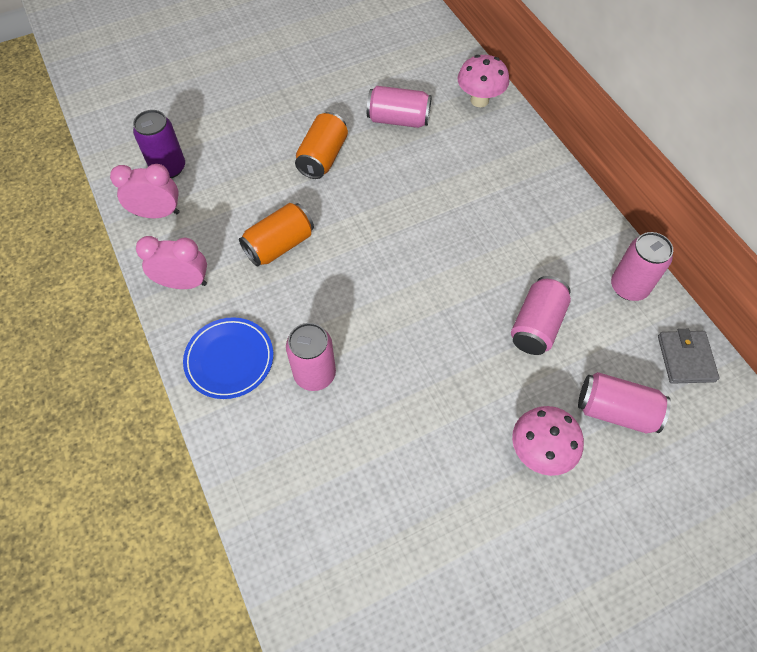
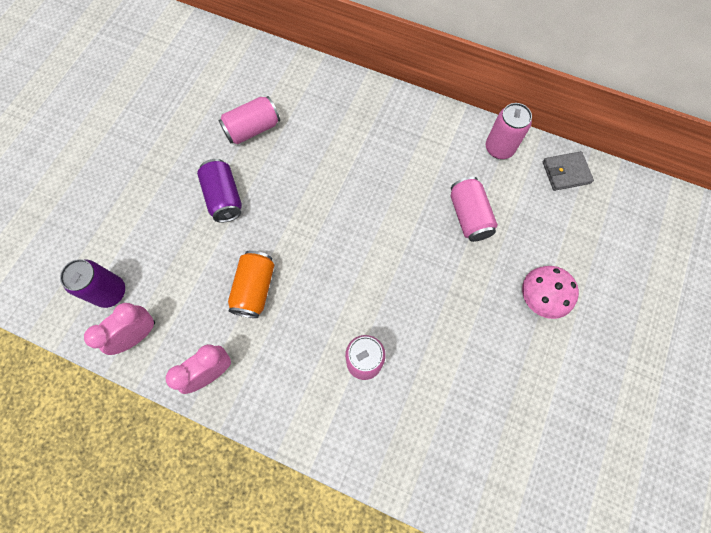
camera: 40 degrees left, 10 degrees up
blue plate [183,317,273,399] -> none
orange can [295,112,348,179] -> purple can [197,159,242,223]
pink mushroom [458,55,509,107] -> none
pink can [578,372,671,433] -> none
grey wallet [658,329,719,384] -> grey wallet turned 60 degrees counterclockwise [542,151,594,191]

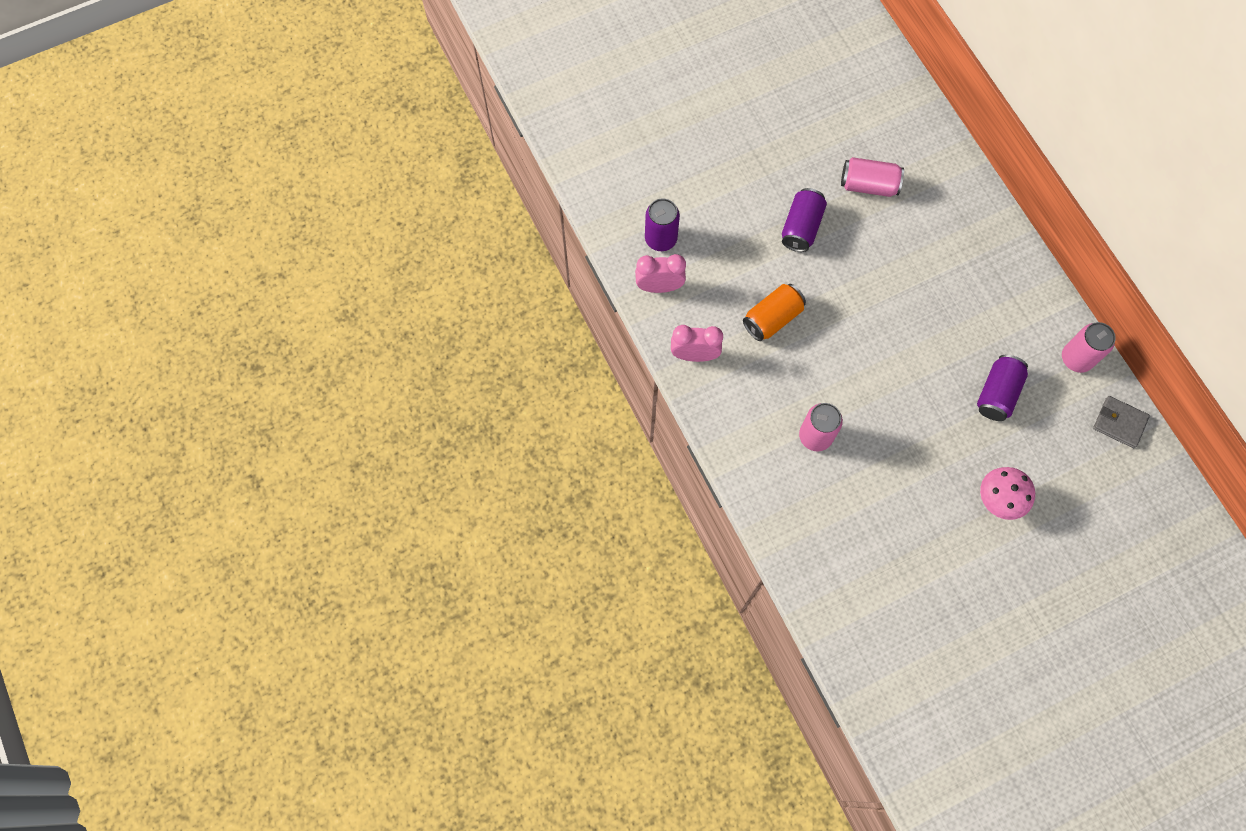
camera: 40 degrees right, 0 degrees up
pink can [451,177,498,242] -> purple can [977,355,1028,421]

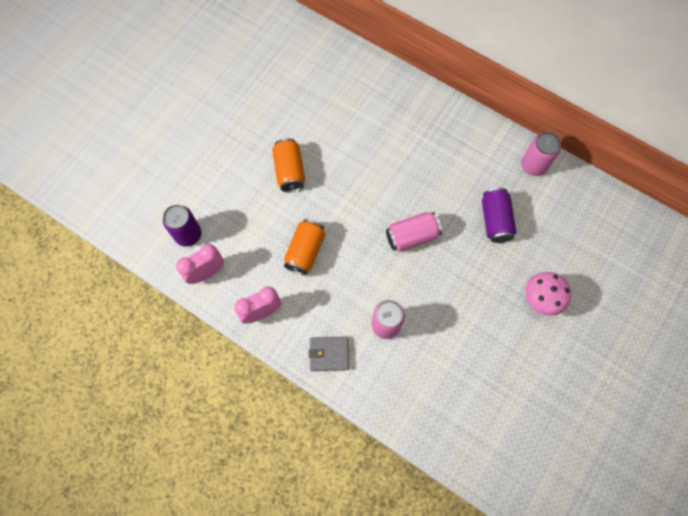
camera: 30 degrees left, 0 degrees up
purple can [782,188,827,252] -> orange can [272,138,305,192]
pink can [841,157,904,197] -> pink can moved to [386,212,442,252]
grey wallet [1093,396,1150,448] -> grey wallet moved to [309,336,349,371]

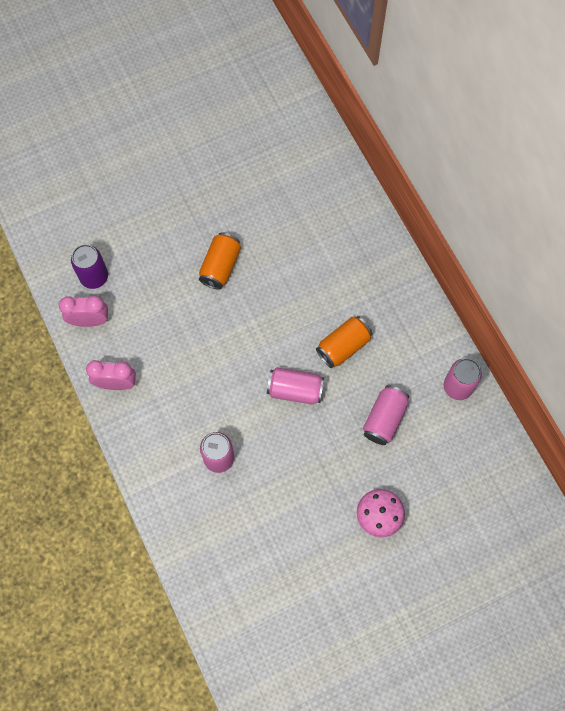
camera: 30 degrees right, 0 degrees up
orange can [284,219,325,275] -> orange can moved to [316,316,372,368]
grey wallet [309,336,349,371] -> none
purple can [482,188,516,243] -> pink can [363,385,409,445]

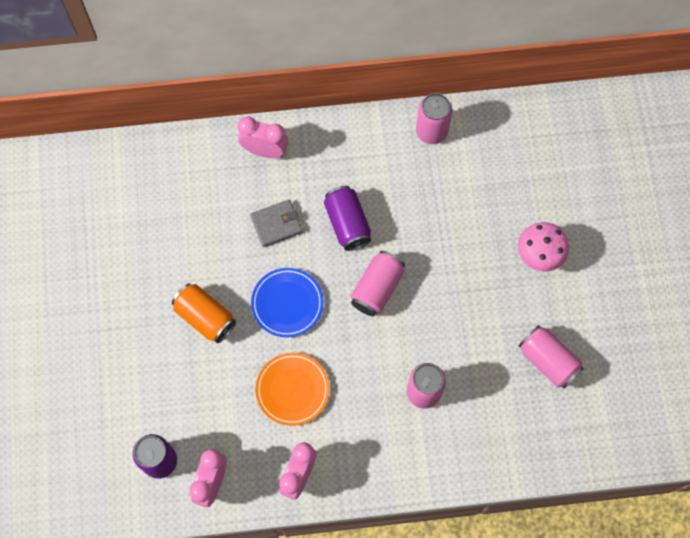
camera: 70 degrees left, 0 degrees up
orange can [316,316,372,368] -> purple can [324,186,371,251]
pink can [363,385,409,445] -> pink can moved to [519,325,584,389]
none -> pink clock [238,117,288,158]
none -> grey wallet [250,200,302,247]
none -> blue plate [251,268,324,337]
none -> orange plate [256,353,330,426]

